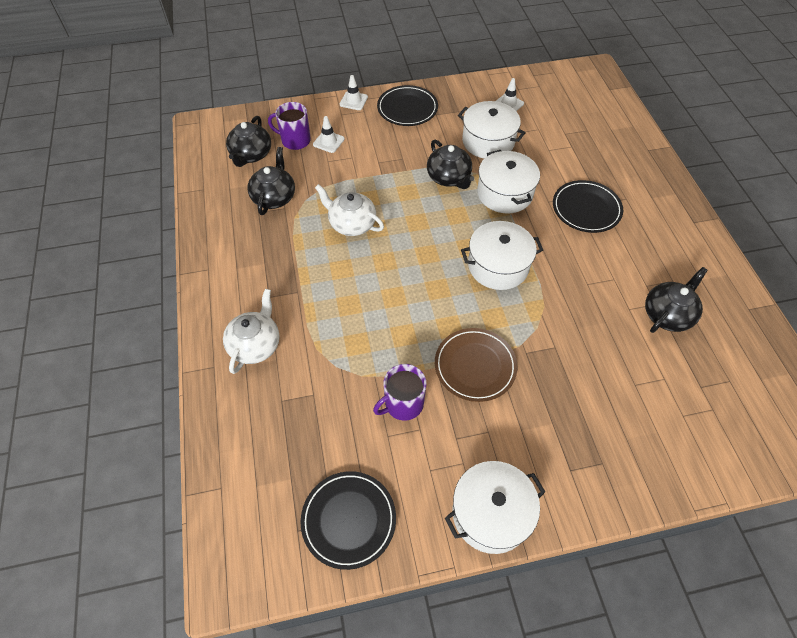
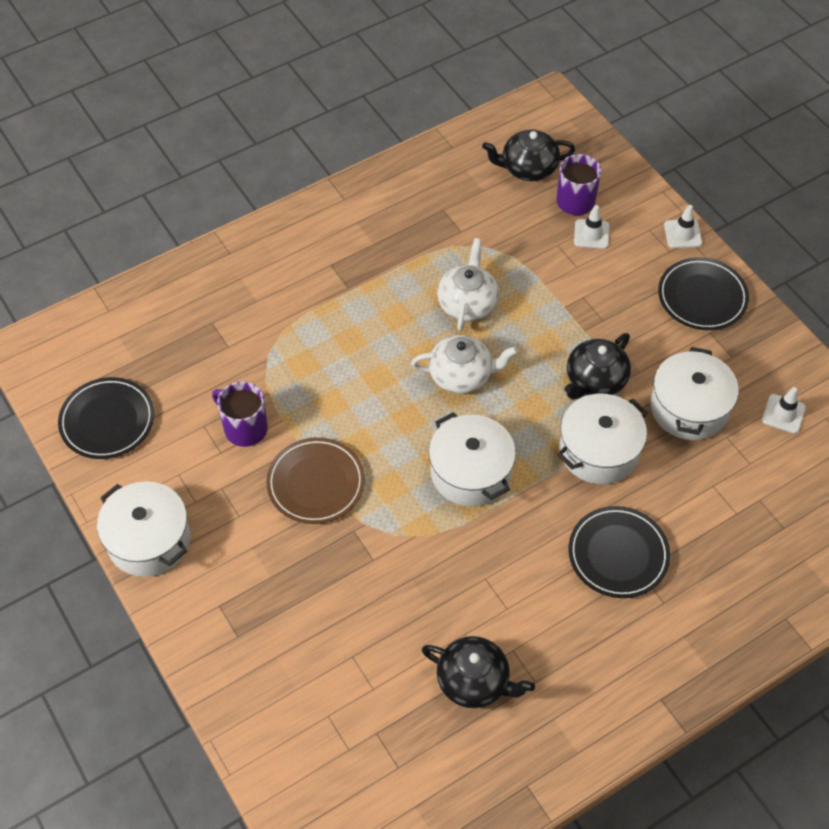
camera: 70 degrees right, 0 degrees up
white teapot [223,289,280,374] -> white teapot moved to [411,335,518,394]
black teapot [247,147,295,215] -> none

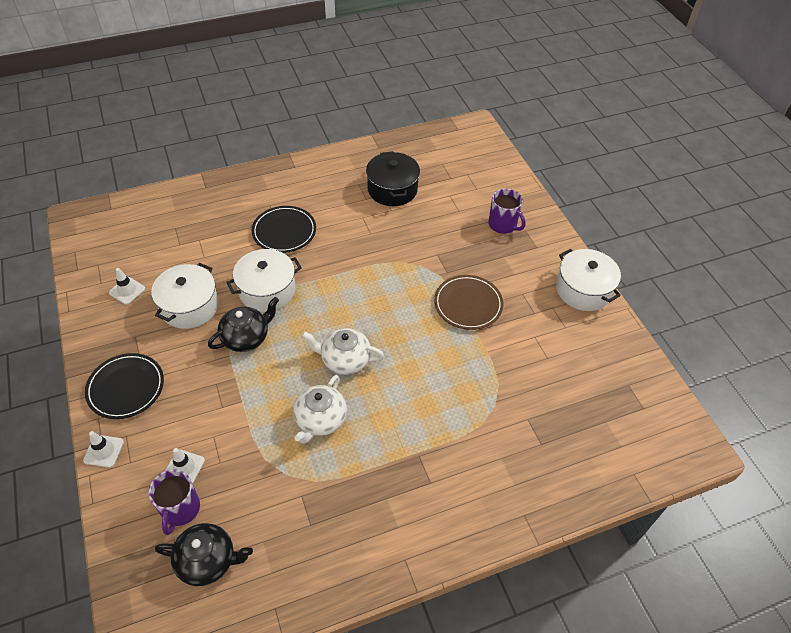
camera: 170 degrees left, 5 degrees down
black plate [58,377,155,459] -> none
purple mug [212,381,268,447] -> purple mug moved to [488,188,526,234]
black teapot [422,636,535,708] -> black pot [366,151,420,206]
white pot [429,412,516,506] -> none

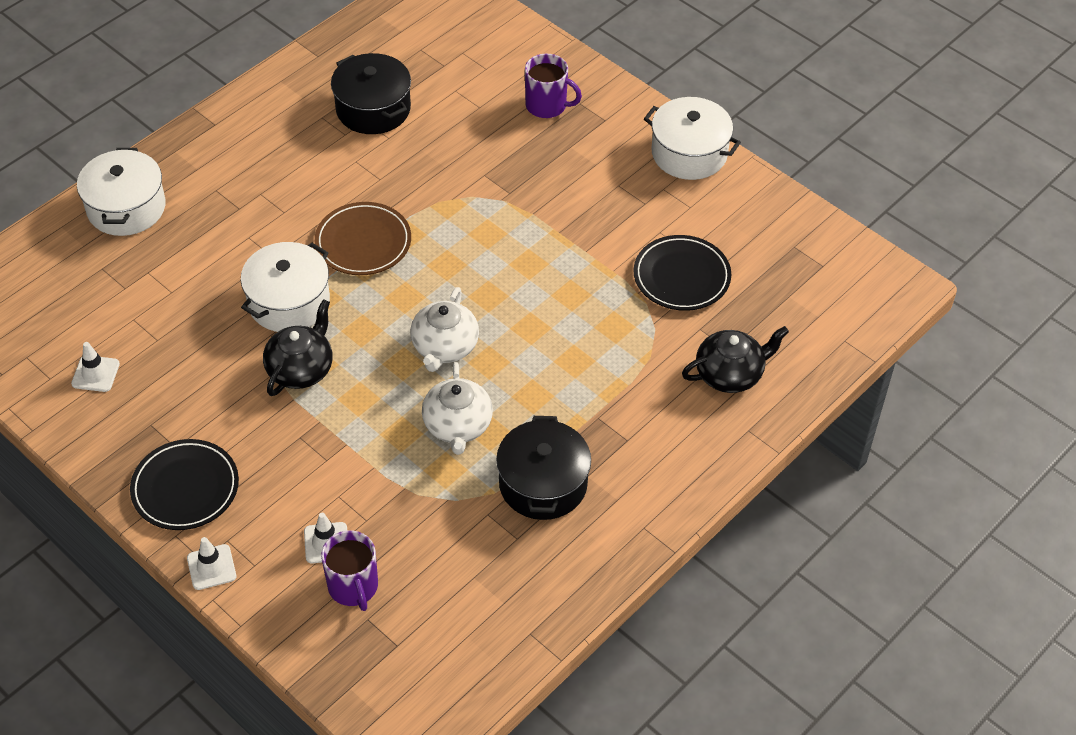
camera: 25 degrees left, 0 degrees up
white pot [151,263,219,329] -> white pot moved to [77,148,166,236]
black teapot [155,523,253,586] -> black teapot moved to [682,326,789,393]
black plate [252,206,316,253] -> black plate moved to [633,235,731,311]
white teapot [301,328,384,375] -> white teapot turned 60 degrees counterclockwise [410,287,479,372]
brown plate [434,275,503,330] -> brown plate moved to [315,202,411,275]
none -> black pot [496,416,591,520]

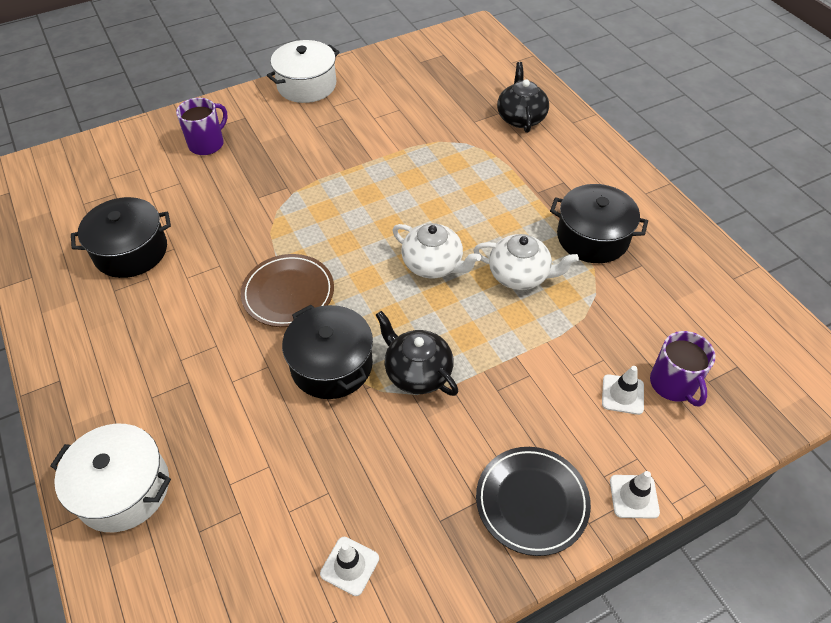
camera: 70 degrees left, 0 degrees up
white pot [241,242,330,332] -> black pot [282,305,373,399]
purple mug [321,530,378,611] -> purple mug turned 75 degrees clockwise [650,331,715,407]
black plate [633,235,731,311] -> none

